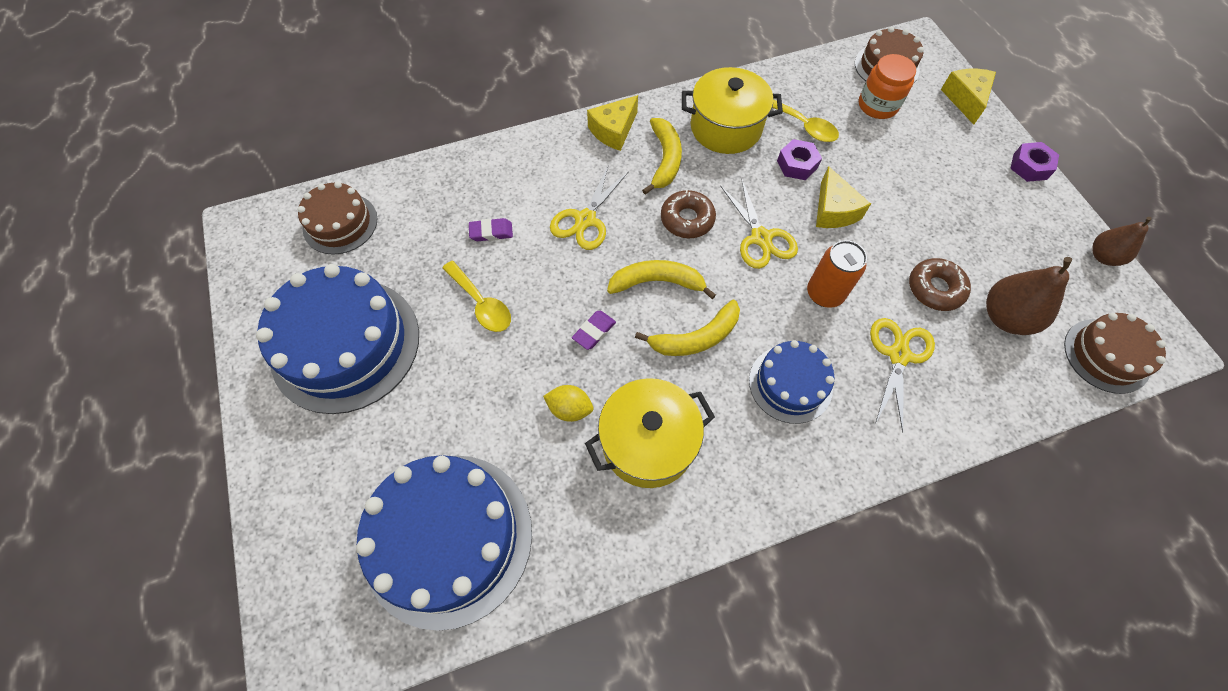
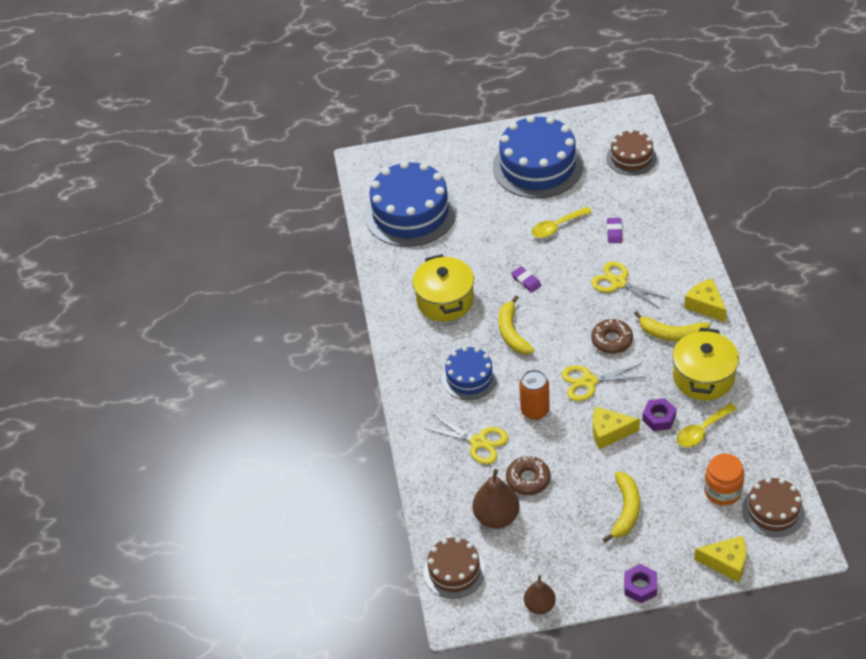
camera: 105 degrees right, 15 degrees down
yellow lemon [543,385,593,422] -> none
yellow banana [607,260,716,299] -> yellow banana moved to [603,472,640,543]

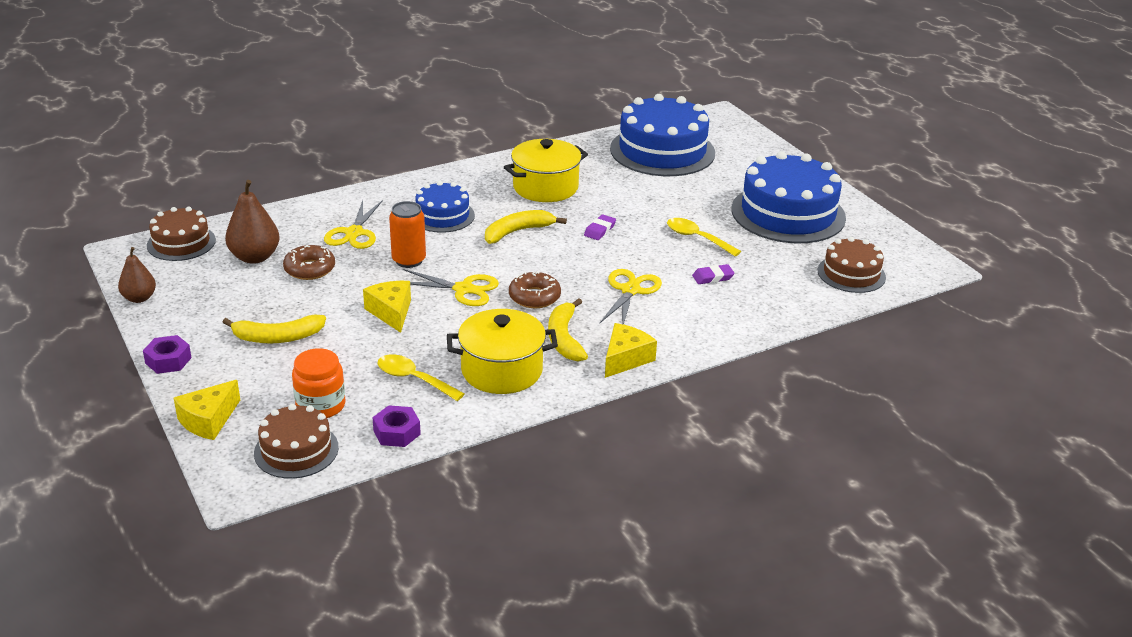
camera: 65 degrees right, 15 degrees down
yellow scissors [561,363,646,401] -> yellow scissors turned 135 degrees clockwise [403,269,499,306]
purple nut [642,398,676,431] -> purple nut moved to [372,405,421,447]
yellow cheese [694,536,746,583] -> yellow cheese turned 45 degrees clockwise [174,380,240,440]

